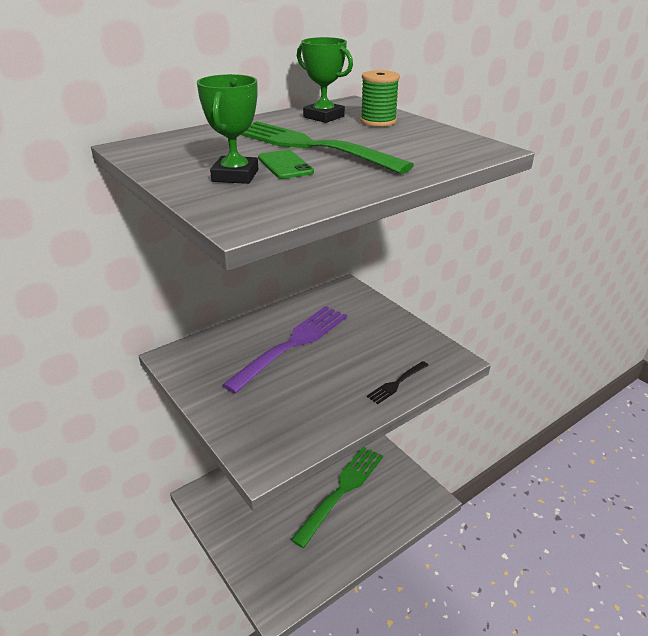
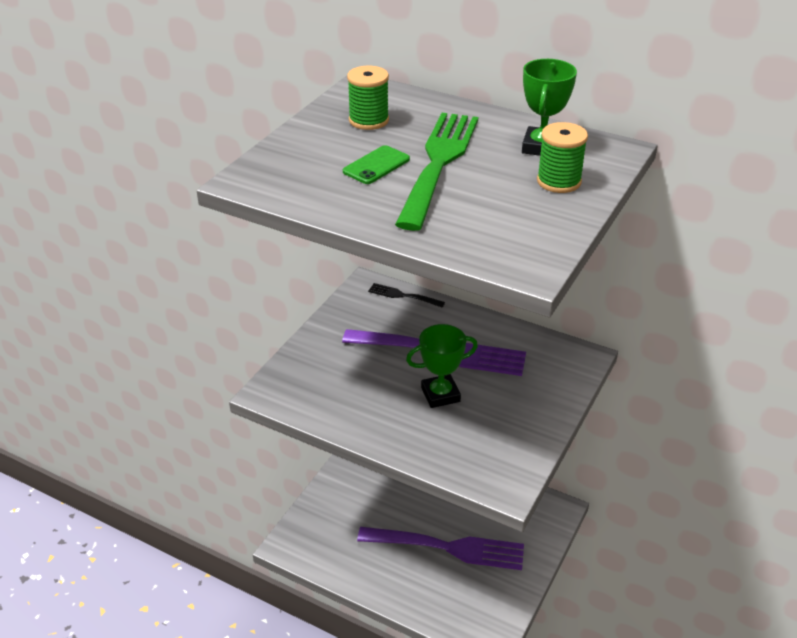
camera: 65 degrees right, 5 degrees up
green trophy [197,74,258,184] -> green trophy moved to [406,324,478,408]
green fork [291,447,383,548] -> purple fork [357,527,524,570]
black fork [367,361,429,404] -> black fork moved to [368,283,445,307]
none -> green spool [347,66,389,130]

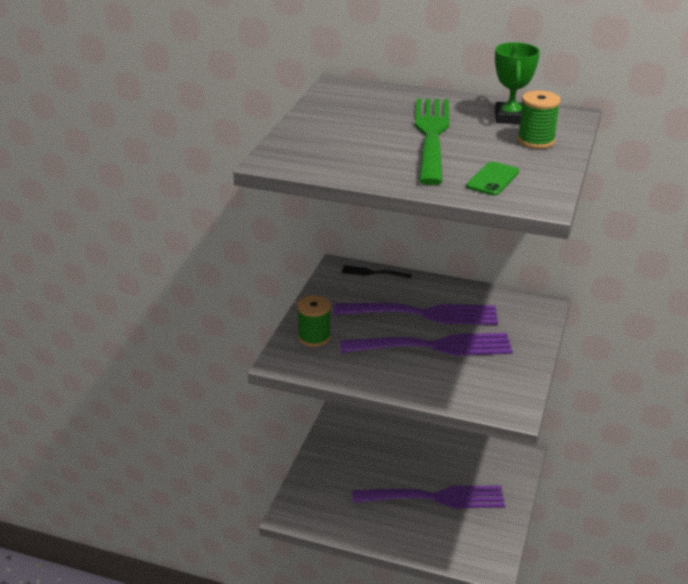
camera: 10 degrees left, 5 degrees down
green phone [343,145,410,184] -> green phone moved to [466,162,519,196]
green spool [347,66,389,130] -> green spool moved to [297,295,331,347]
green trophy [406,324,478,408] -> purple fork [340,333,513,356]

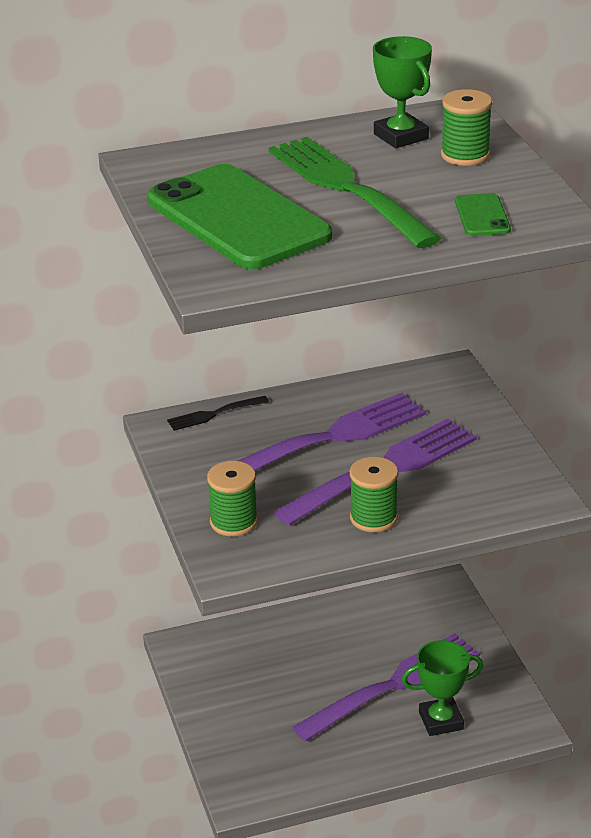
camera: 35 degrees left, 0 degrees up
none -> green phone [147,164,332,269]
none -> green spool [350,457,398,532]
none -> green trophy [402,640,483,736]

